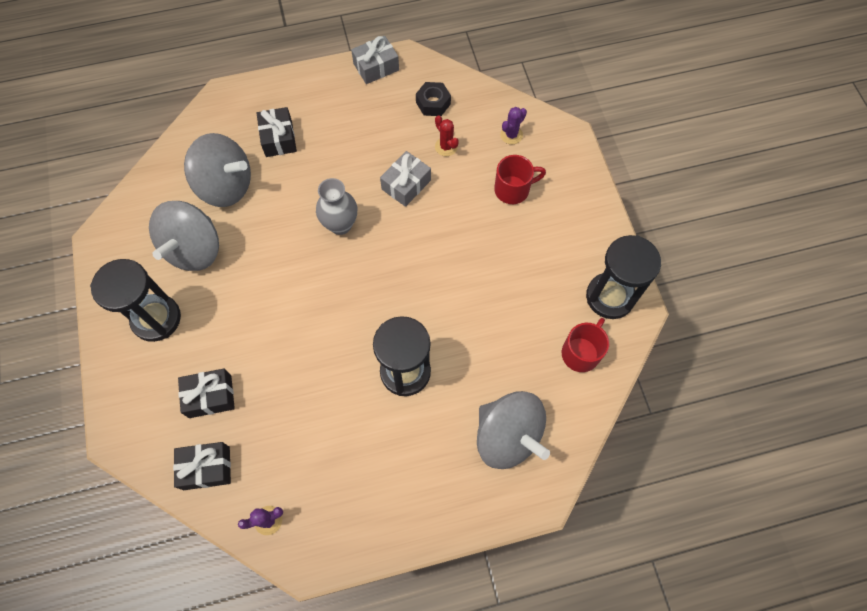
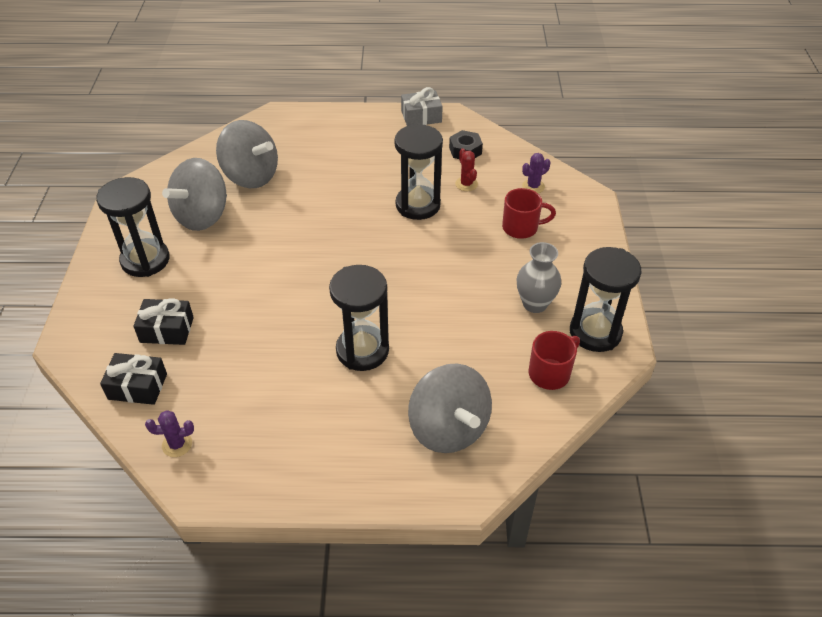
camera: 15 degrees right, 20 degrees down
black gift [256,107,297,157] -> none
grey vase [316,178,357,235] -> grey vase moved to [517,242,561,313]
grey gift [380,151,431,207] -> black hourglass [394,124,443,220]

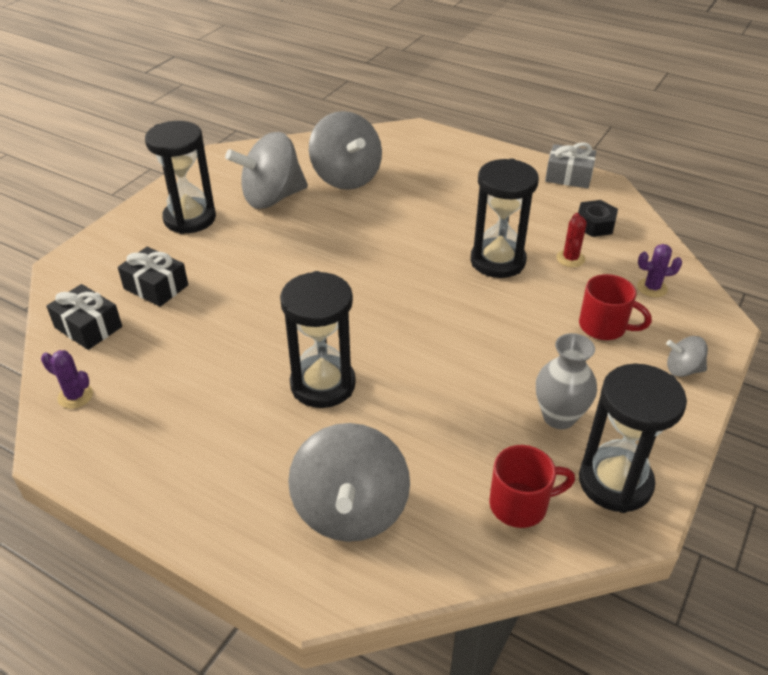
camera: 30 degrees right, 5 degrees down
none -> grey spinning top [666,336,708,377]

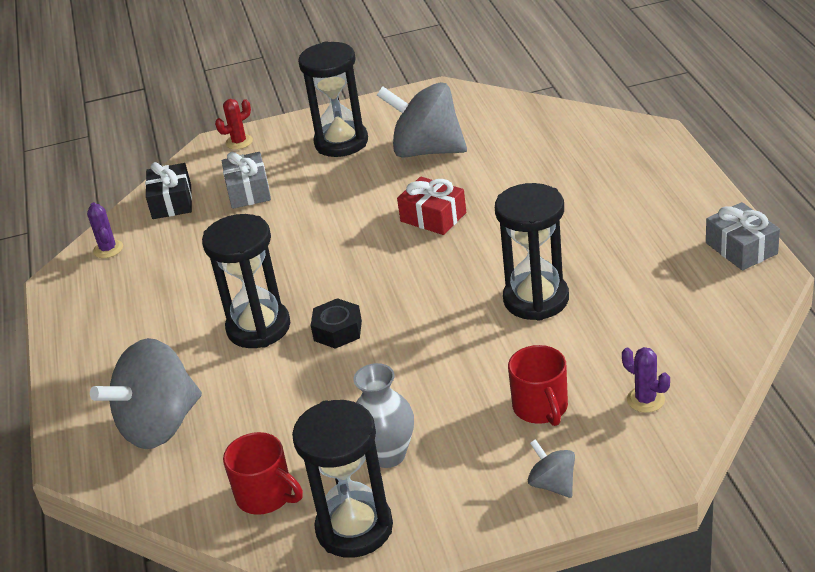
camera: 50 degrees right, 5 degrees down
black gift [118,247,188,307] -> grey gift [222,152,271,209]
grey spinning top [309,111,382,190] -> none
red cactus [556,213,587,267] -> red cactus moved to [215,99,253,150]
black nut [578,200,618,237] -> black nut moved to [311,298,362,349]
none -> red gift [397,177,466,235]

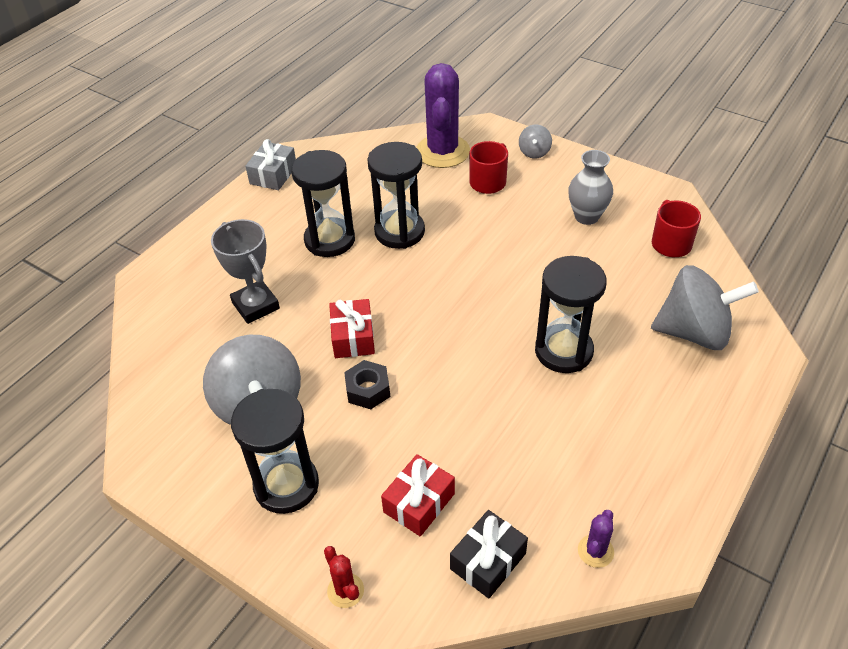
camera: 135 degrees left, 10 degrees up
red cactus [215,99,253,150] -> red cactus turned 45 degrees clockwise [324,546,364,608]
grey gift [222,152,271,209] -> red gift [381,454,455,536]
black hourglass [292,400,393,558] -> black hourglass moved to [291,150,355,257]
black nut [311,298,362,349] -> black nut moved to [344,360,390,409]
purple cactus [622,347,670,413] -> purple cactus [416,63,470,168], size x2.29
none -> grey trophy [211,219,280,324]

